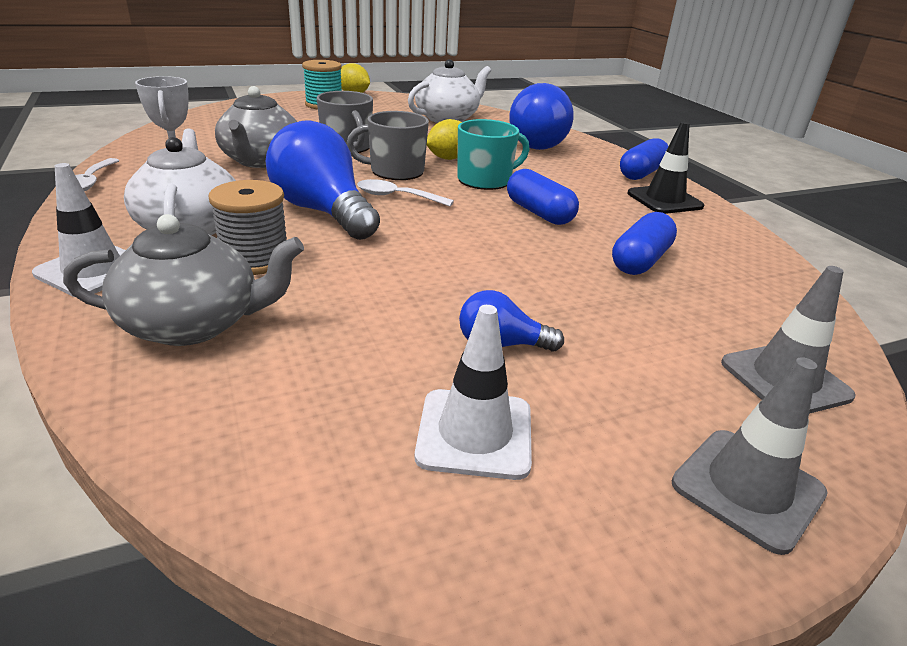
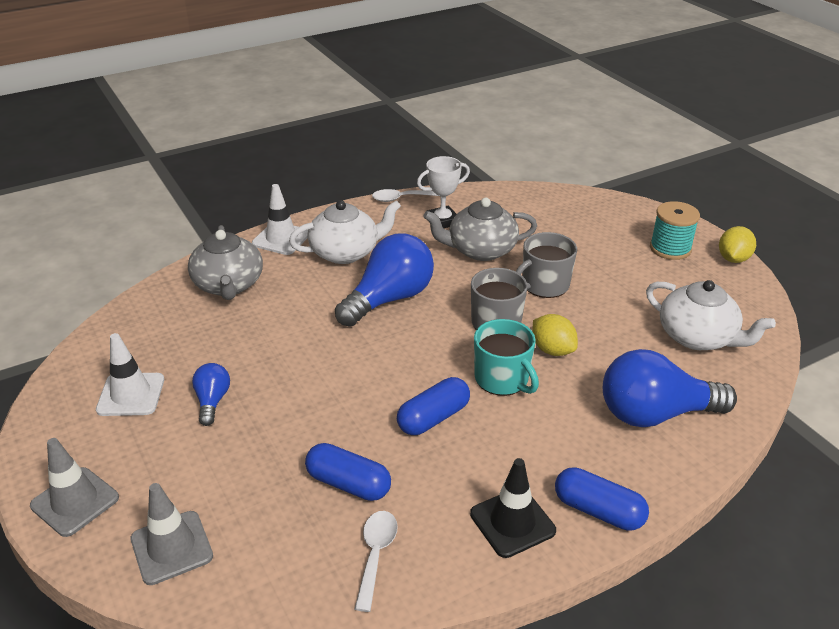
camera: 85 degrees right, 5 degrees up
grey spool [208,180,287,275] -> none
white spoon [357,179,454,207] -> white spoon moved to [354,511,398,612]

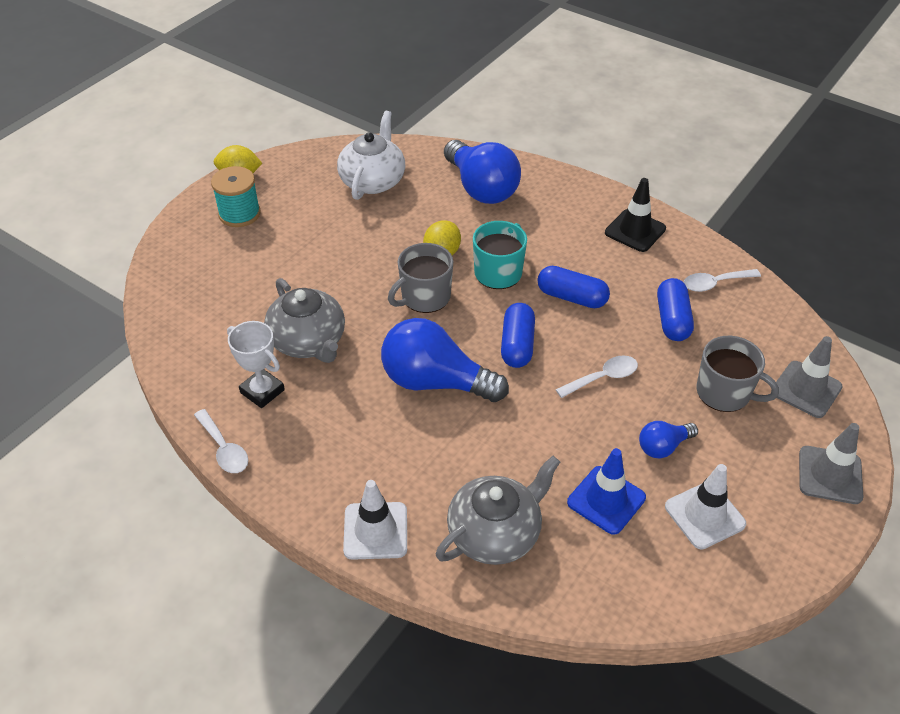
camera: 115 degrees left, 10 degrees up
white teapot [289,200,401,264] -> none
grey mug [516,232,577,298] -> grey mug moved to [696,336,779,412]
blue capsule [555,467,649,531] -> blue capsule moved to [501,303,535,368]
none -> white spoon [555,355,638,398]
none -> blue traffic cone [567,448,646,535]

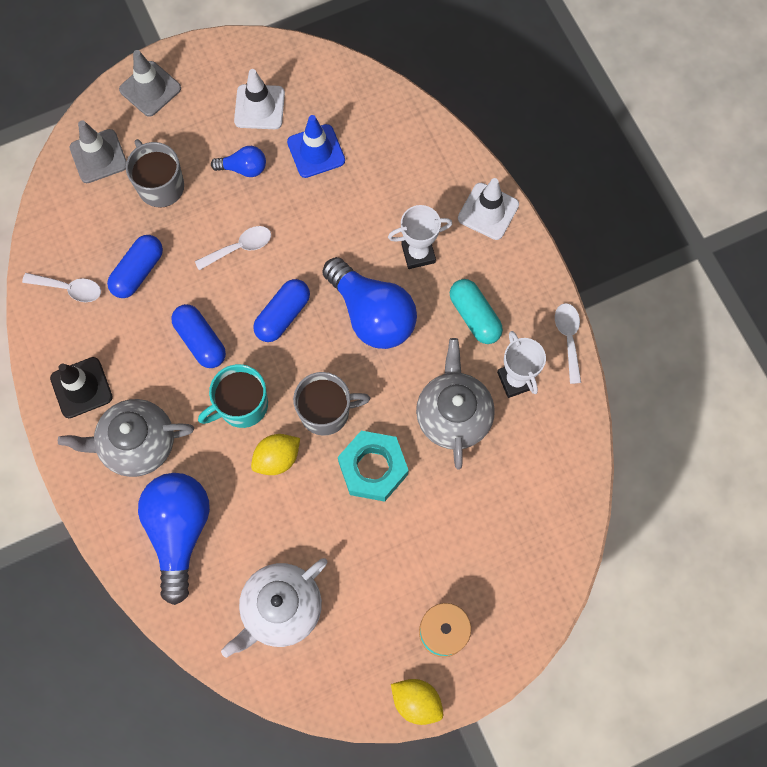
camera: 150 degrees left, 25 degrees up
grey teapot [436,456,560,565] -> grey teapot moved to [58,399,194,477]
white spoon [555,355,638,398] -> white spoon turned 150 degrees clockwise [195,226,271,270]
none -> turquoise nut [338,431,408,502]
none -> white trophy [388,205,452,269]
none -> turquoise capsule [450,279,503,344]

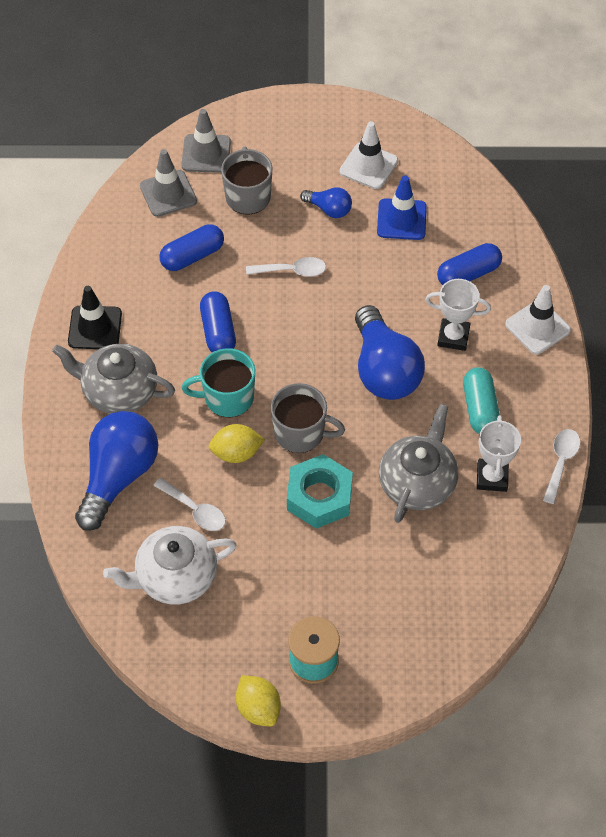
camera: 25 degrees right, 15 degrees down
white spoon [22,273,101,302] -> white spoon moved to [153,478,226,531]
grey traffic cone [119,50,181,117] -> grey traffic cone moved to [140,149,197,217]
blue capsule [253,279,310,342] -> blue capsule moved to [437,243,502,285]

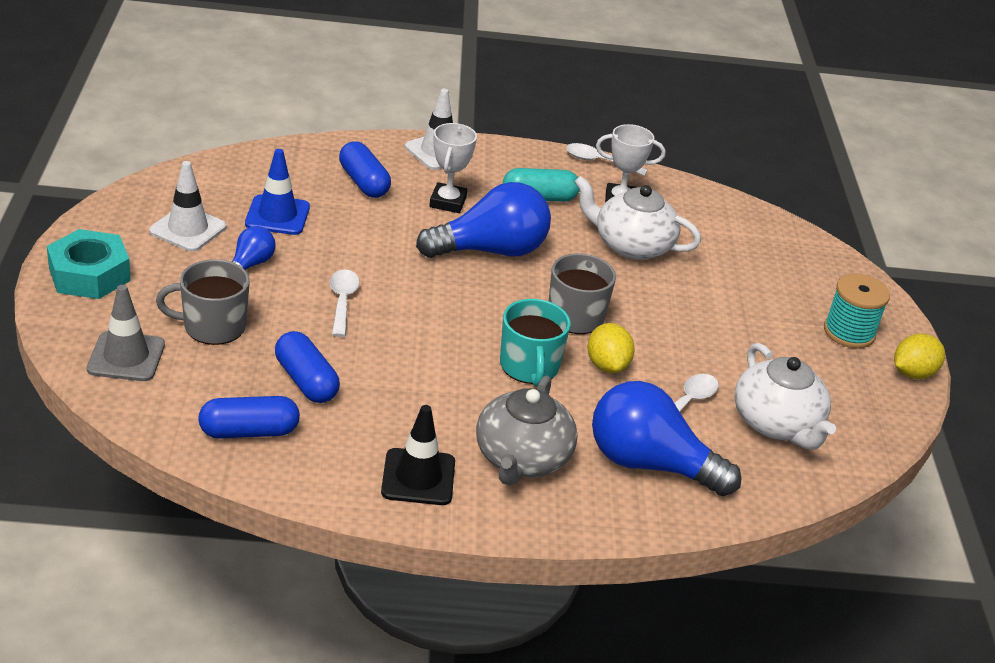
camera: 95 degrees left, 20 degrees down
grey traffic cone [140,149,197,217] -> none
blue capsule [200,291,236,352] -> blue capsule moved to [198,396,300,439]
turquoise nut [287,454,353,529] -> turquoise nut moved to [47,229,131,299]
grey teapot [379,404,458,523] -> white teapot [574,176,701,260]

